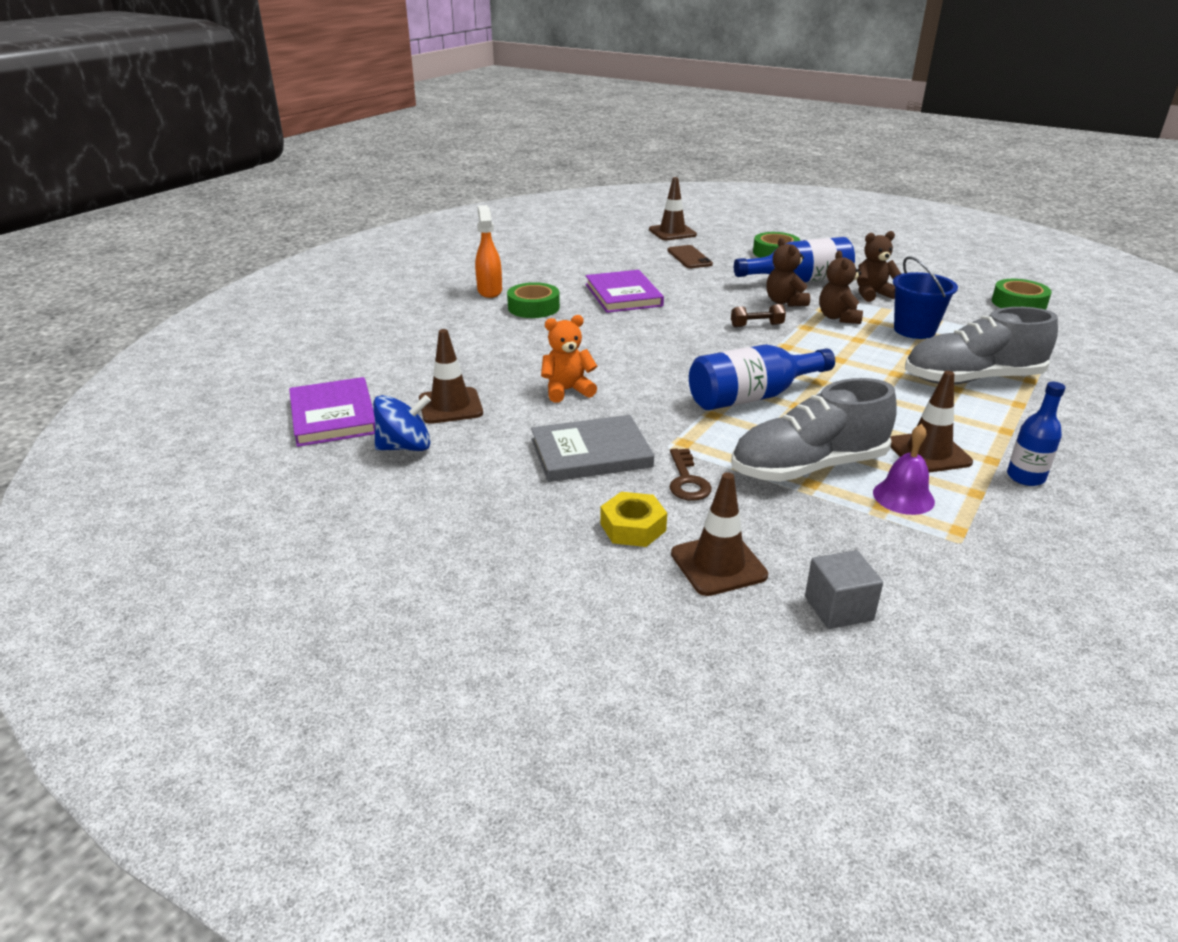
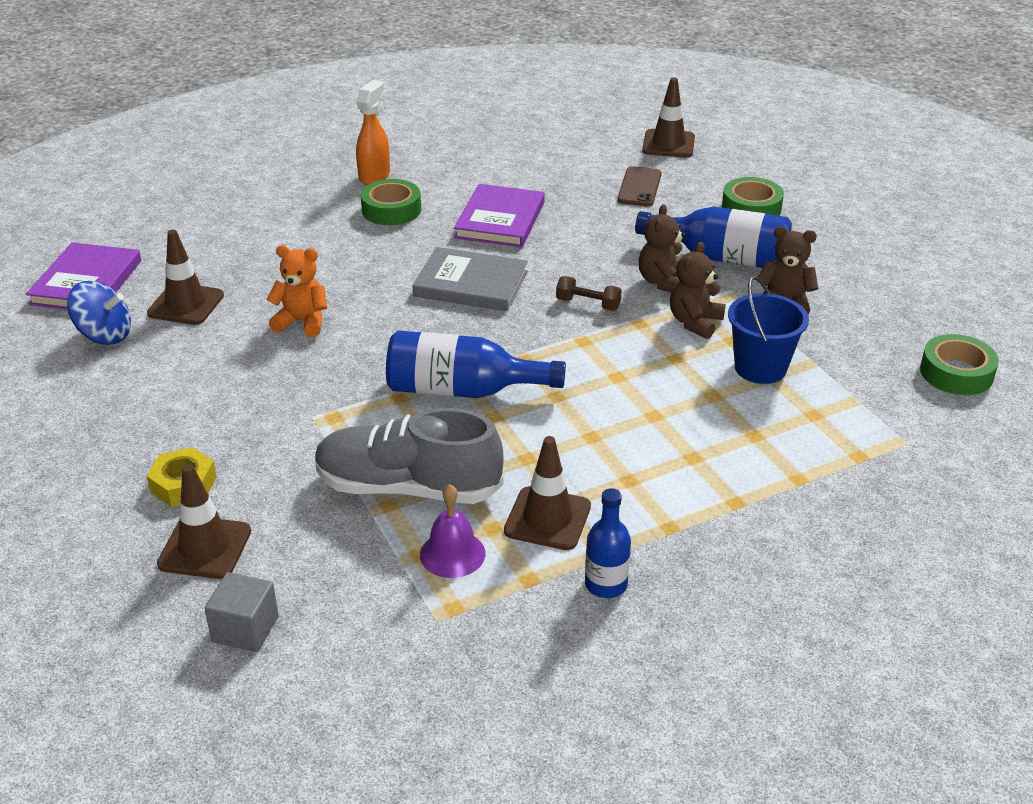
camera: 30 degrees right, 5 degrees up
grey book [531,415,654,482] -> grey book moved to [412,247,528,311]
brown key [670,448,712,501] -> none
grey shoe [905,307,1058,384] -> none

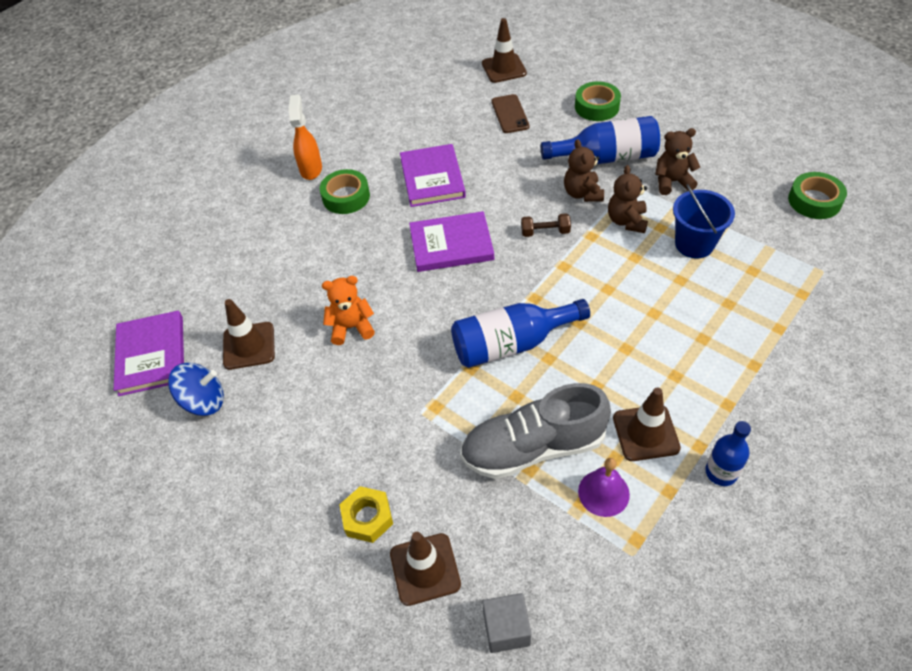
camera: 20 degrees left, 15 degrees up
grey book [412,247,528,311] -> purple book [409,211,494,272]

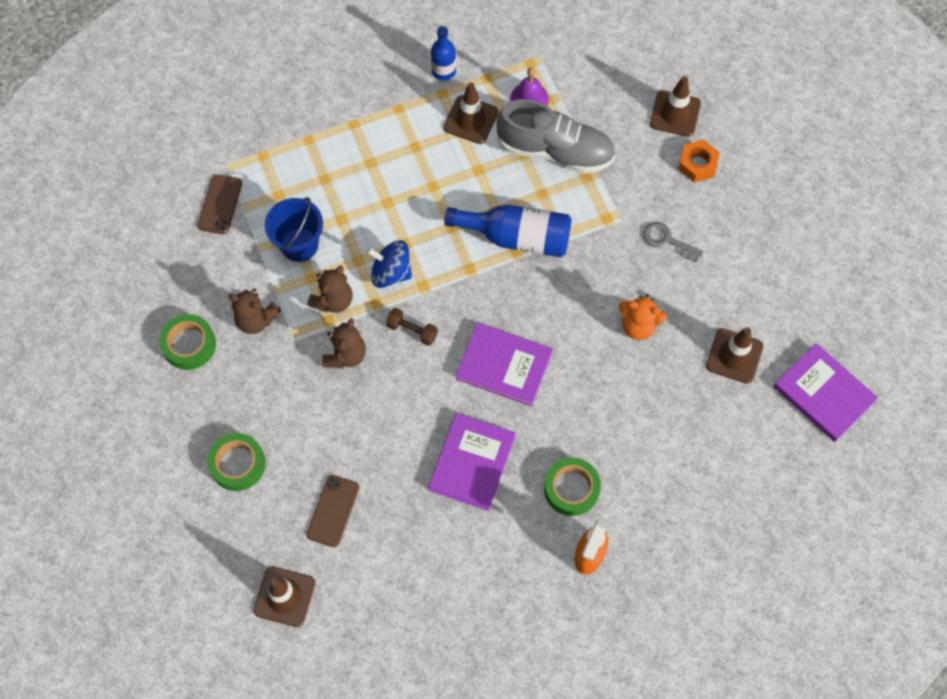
camera: 155 degrees left, 15 degrees up
purple book [114,311,184,396] -> purple book turned 60 degrees counterclockwise [773,343,878,442]
blue spinning top [168,363,224,416] -> blue spinning top moved to [367,240,412,288]
yellow nut [339,486,393,543] -> orange nut [678,140,720,182]
grey cube [482,593,531,653] -> none
blue bottle [541,116,660,164] -> none
green tape [788,172,847,219] -> green tape moved to [159,314,216,370]
none -> brown phone [197,174,242,234]
none -> grey key [643,222,704,263]

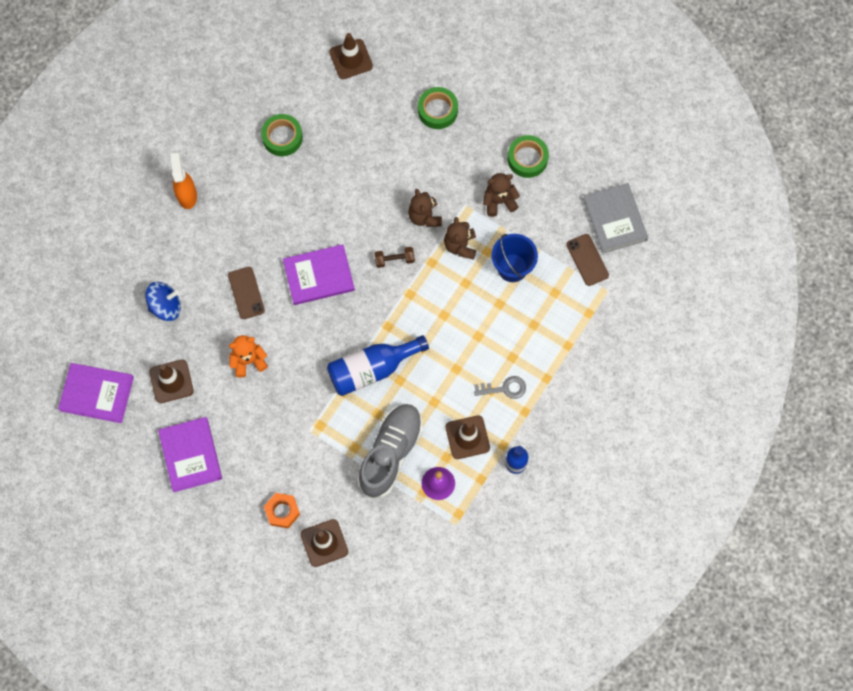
camera: 145 degrees right, 5 degrees up
brown phone [306,475,359,547] -> brown phone moved to [228,267,265,319]
blue spinning top [367,240,412,288] -> blue spinning top moved to [146,282,181,321]
purple book [428,413,516,511] -> purple book moved to [158,417,222,492]
grey shoe [497,99,615,174] -> grey shoe turned 135 degrees clockwise [358,404,423,498]
green tape [544,457,601,516] -> green tape moved to [261,114,303,156]
grey key [643,222,704,263] -> grey key moved to [474,376,526,399]
none -> grey book [583,183,648,254]

